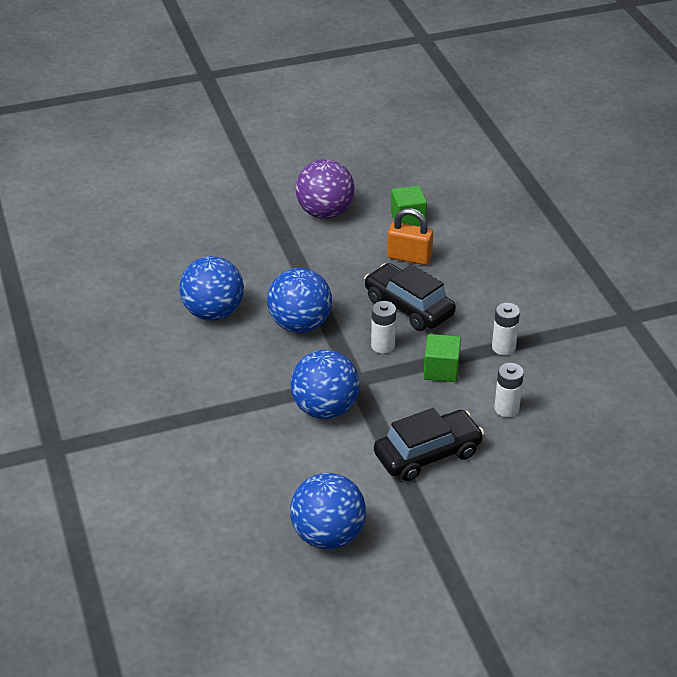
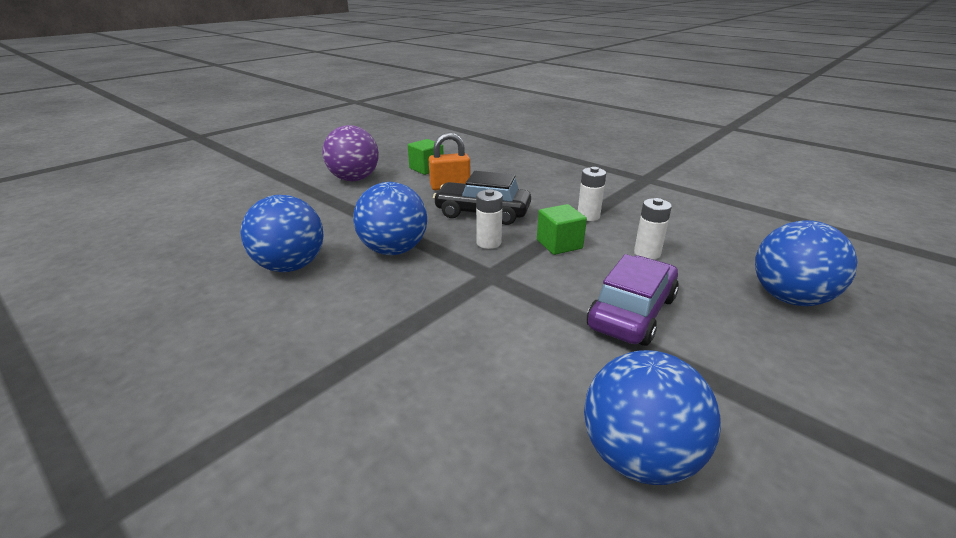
camera: 30 degrees left, 10 degrees down
blue ball [290,350,360,419] -> blue ball moved to [755,220,858,306]
black car [374,408,484,481] -> purple car [587,254,679,346]

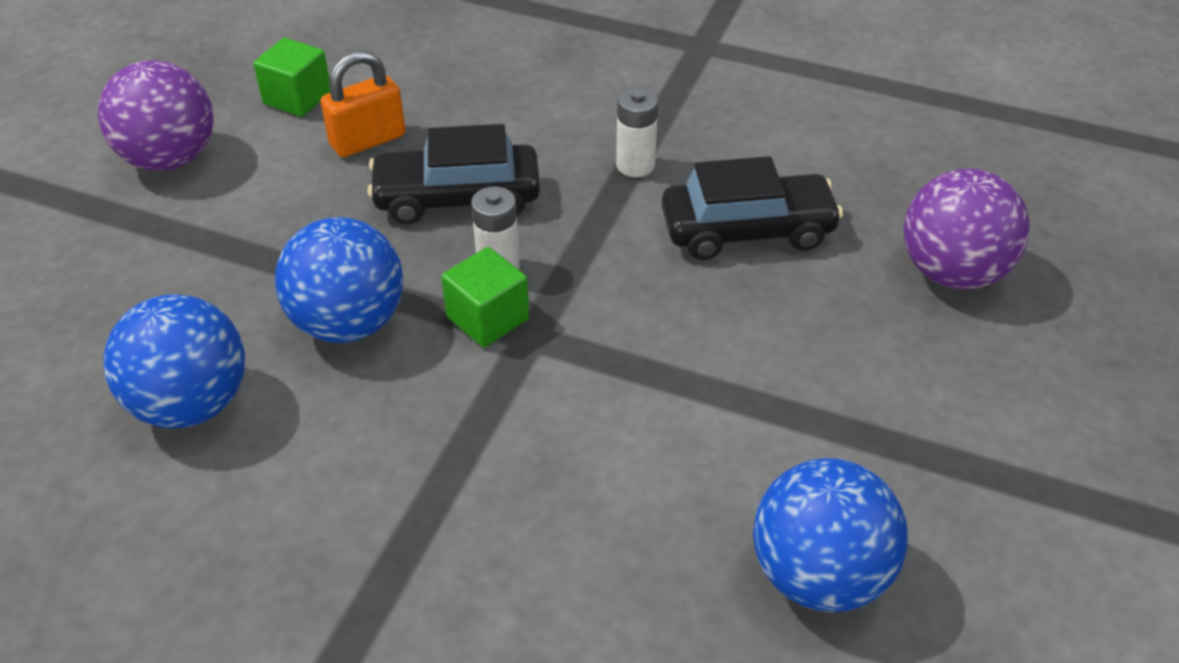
camera: 20 degrees left, 15 degrees up
green cube [537,204,587,255] -> green cube moved to [441,247,529,347]
purple car [587,254,679,346] -> none
white battery [634,198,672,260] -> black car [662,156,843,260]
blue ball [755,220,858,306] -> purple ball [904,169,1030,290]

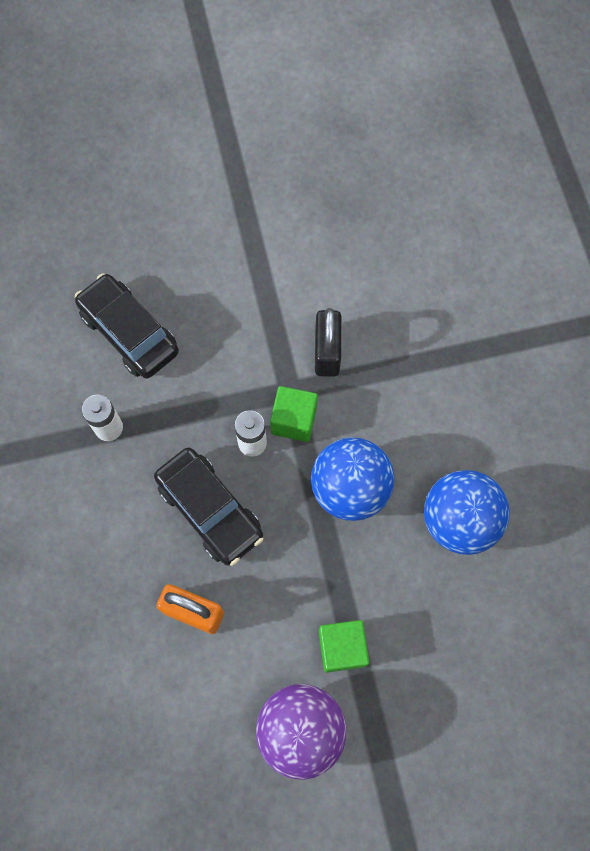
camera: 125 degrees left, 25 degrees up
green cube [253,38,330,117] -> green cube moved to [319,620,369,673]
blue ball [753,458,908,612] -> none
purple ball [904,169,1030,290] -> none
none -> black padlock [315,308,341,377]

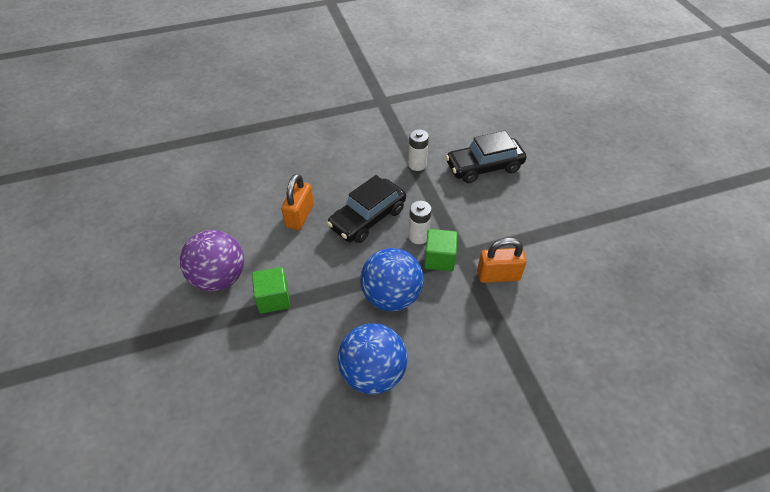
camera: 85 degrees right, 20 degrees down
black car [75,273,179,379] -> black car turned 150 degrees counterclockwise [445,131,526,183]
black padlock [315,308,341,377] -> orange padlock [477,238,526,283]

